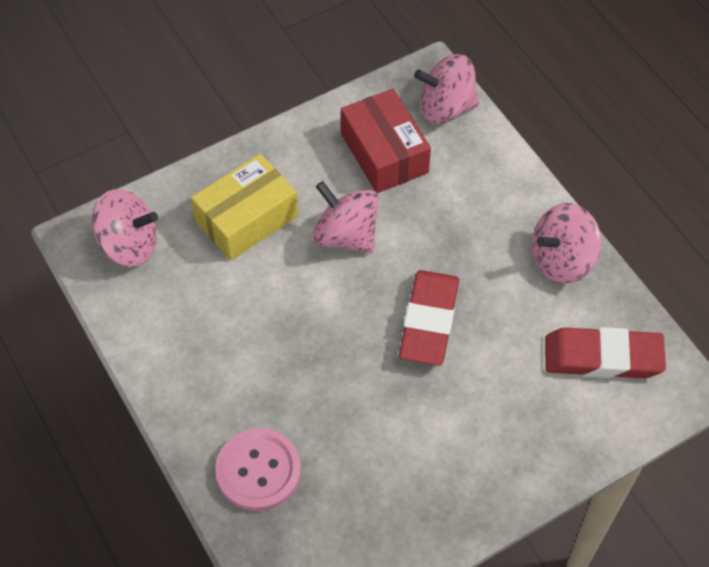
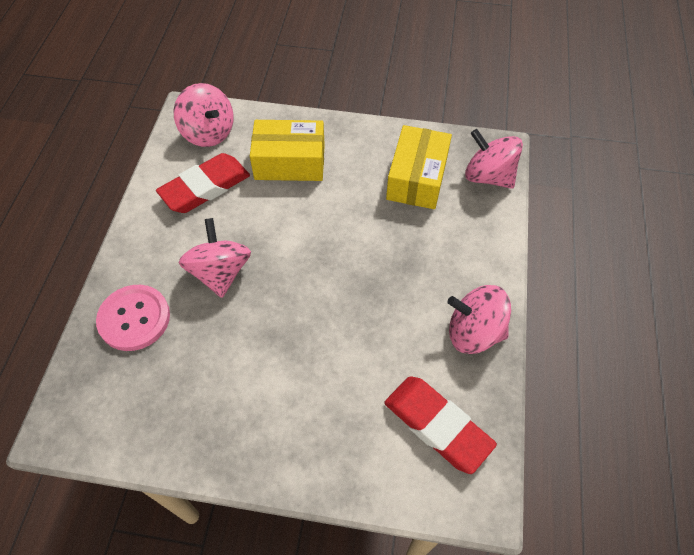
camera: 40 degrees right, 0 degrees up
pink spinning top [313,181,379,253] -> pink spinning top moved to [179,218,251,298]
red box [341,89,431,193] -> yellow box [386,125,452,209]
red eraser [399,270,459,366] -> red eraser moved to [156,153,250,213]

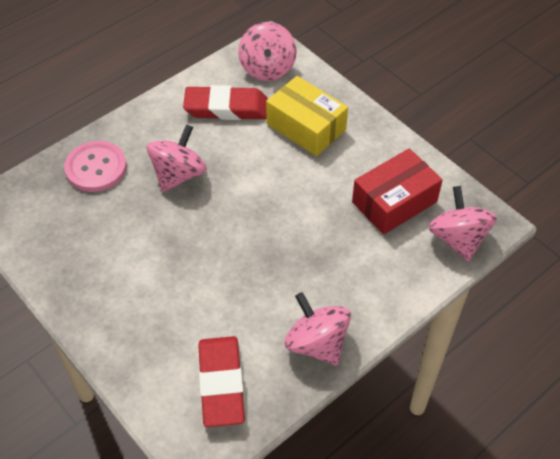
camera: 40 degrees right, 5 degrees down
yellow box [386,125,452,209] -> red box [352,149,442,235]

